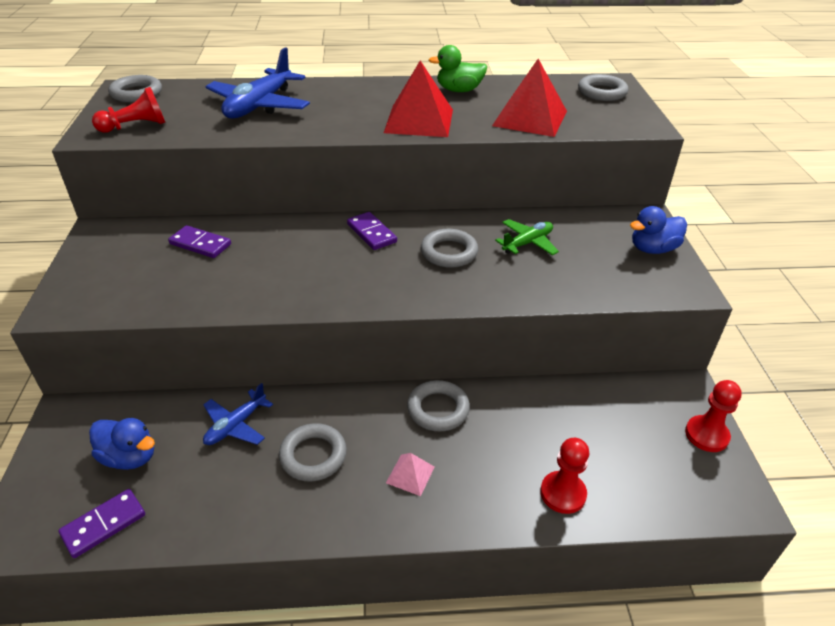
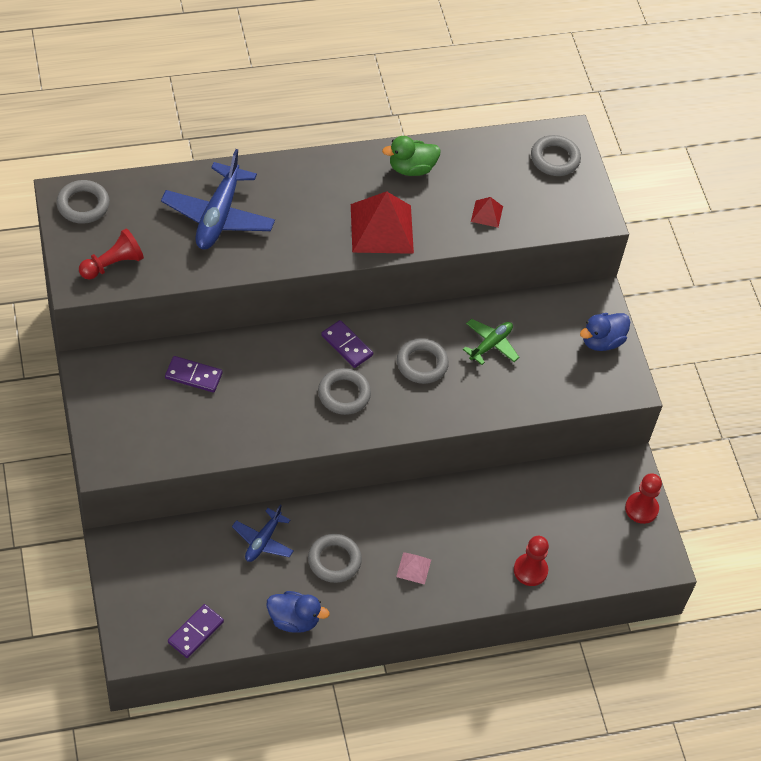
camera: 15 degrees left, 15 degrees up
blue duck [89,418,155,470] -> blue duck moved to [267,591,329,633]
grey ring [407,380,470,431] -> grey ring moved to [318,368,371,415]
red pyramid [492,59,567,137] -> red pyramid [471,197,503,228], size x0.47

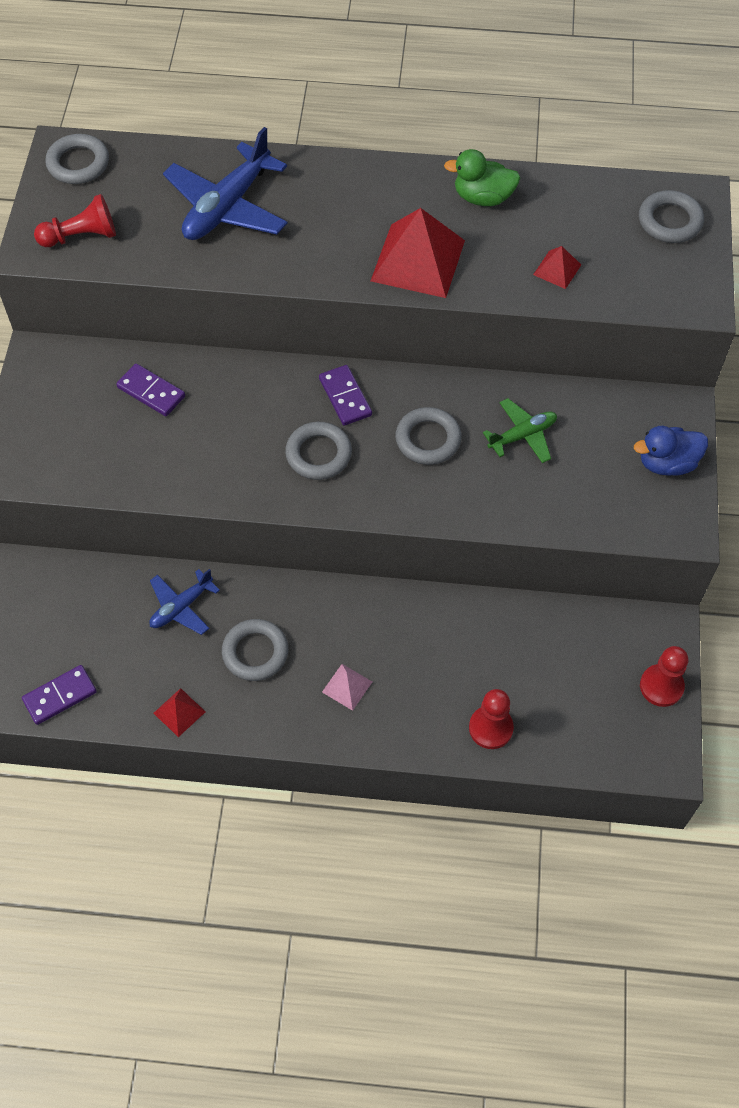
camera: 25 degrees right, 5 degrees up
blue duck [267,591,329,633] -> red pyramid [154,688,206,737]

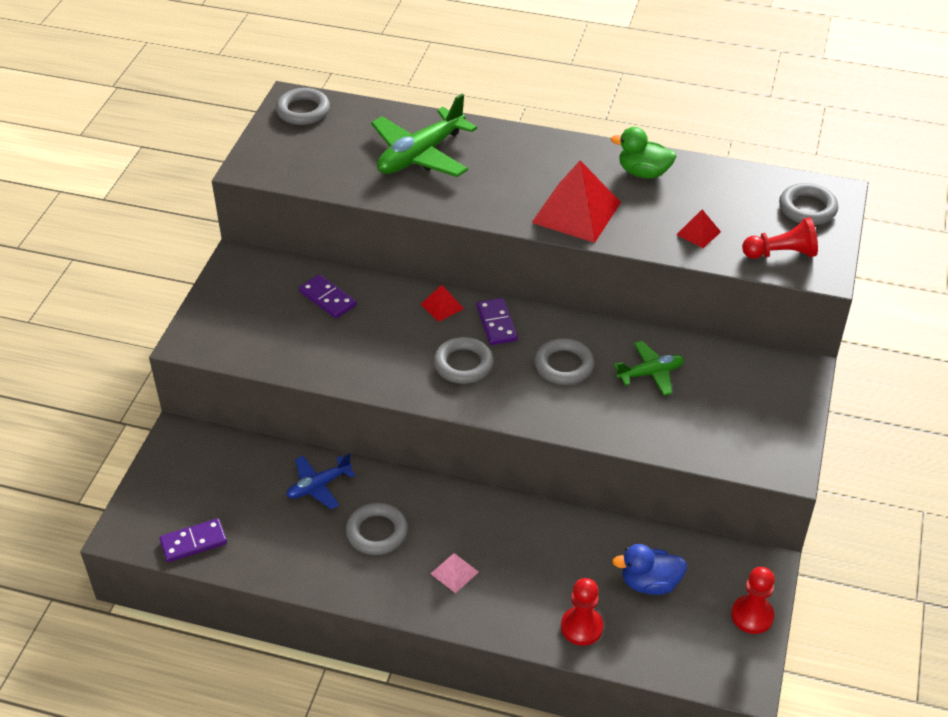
camera: 10 degrees right, 15 degrees down
red pawn [34,194,116,247] -> red pawn moved to [742,217,818,259]
red pyramid [154,688,206,737] -> red pyramid moved to [421,285,464,322]
blue plane [163,127,288,240] -> green plane [371,94,477,177]
blue duck [634,426,708,476] -> blue duck moved to [612,544,687,595]

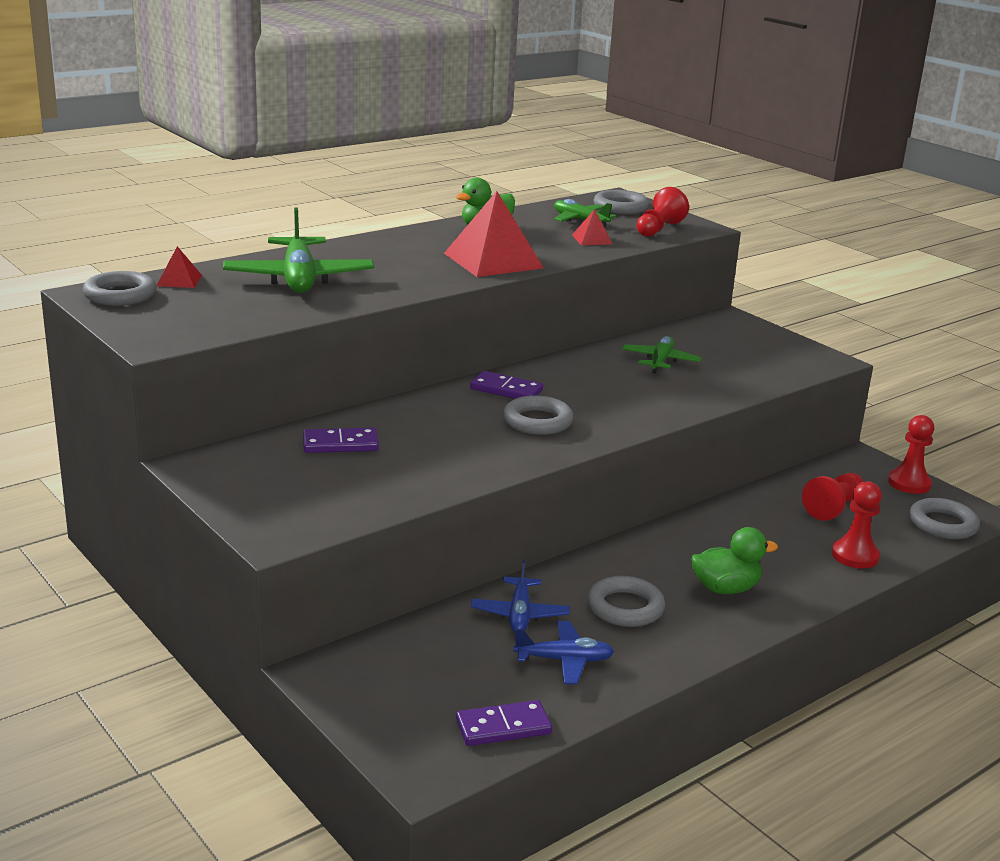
camera: 55 degrees left, 20 degrees down
purple domino [159,518,227,562] -> purple domino turned 60 degrees clockwise [456,700,552,746]
red pyramid [421,285,464,322] -> red pyramid moved to [157,246,202,288]
pink pyramid [430,553,479,593] -> green duck [691,527,778,594]
grey ring [534,338,595,385] -> grey ring moved to [909,498,980,540]
blue duck [612,544,687,595] -> red pawn [802,473,863,521]
none -> blue plane [513,621,614,685]
none -> green plane [554,199,616,227]

